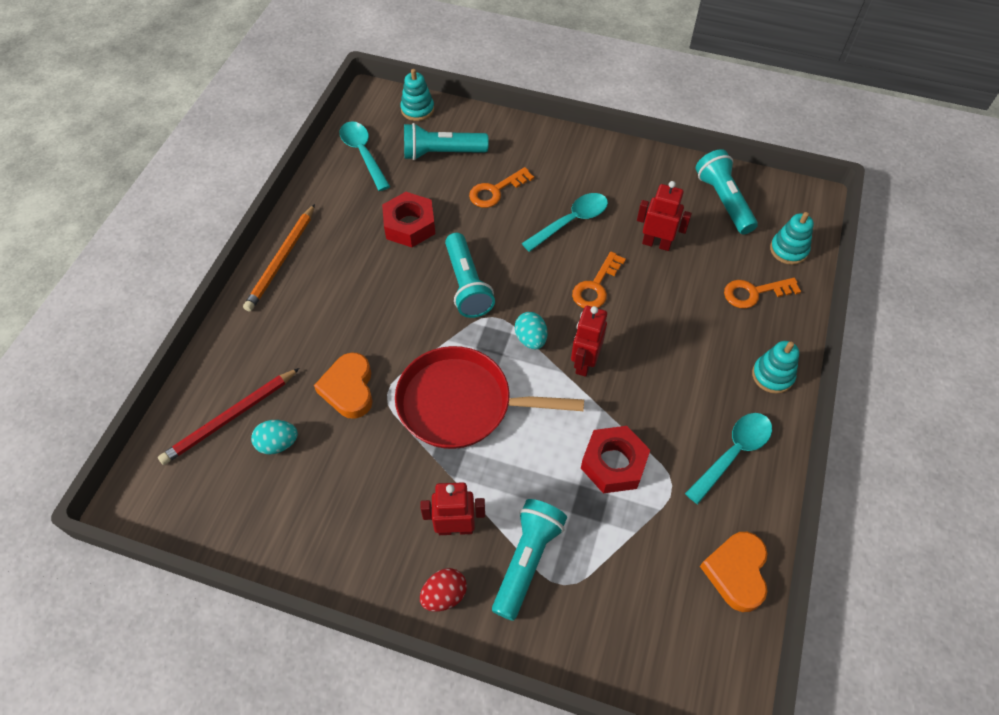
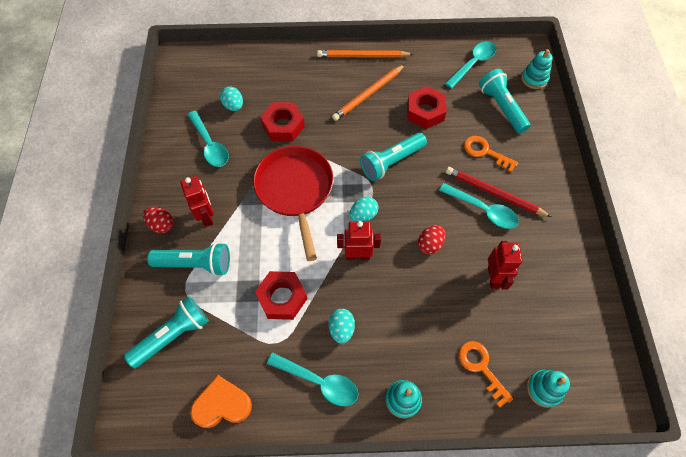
camera: 70 degrees right, 5 degrees up
red pencil [158,368,300,465] -> red pencil moved to [446,167,552,217]
orange heart [314,353,373,419] -> red nut [260,102,305,142]
orange key [572,252,626,308] -> red egg [418,225,445,254]
turquoise flashlight [695,149,758,234] -> turquoise flashlight moved to [124,296,209,368]
none -> turquoise spoon [187,111,229,167]
none -> turquoise egg [329,309,355,344]
none -> orange pencil [332,64,405,121]

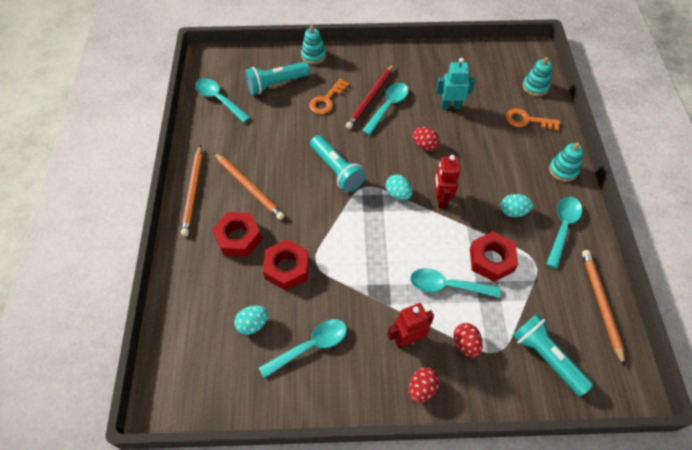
camera: 90 degrees left, 5 degrees down
turquoise flashlight [147,242,230,276] -> red egg [453,323,483,357]
orange heart [190,375,252,428] -> orange pencil [582,250,625,367]
red pan [253,146,333,261] -> none
red nut [407,86,447,129] -> red nut moved to [212,212,262,257]
orange key [459,341,513,408] -> orange key turned 45 degrees clockwise [506,108,560,131]
red robot [488,241,522,290] -> turquoise robot [436,58,475,109]
turquoise stacking toy [521,49,553,89] -> turquoise stacking toy moved to [301,25,326,64]
none -> turquoise spoon [410,268,501,298]

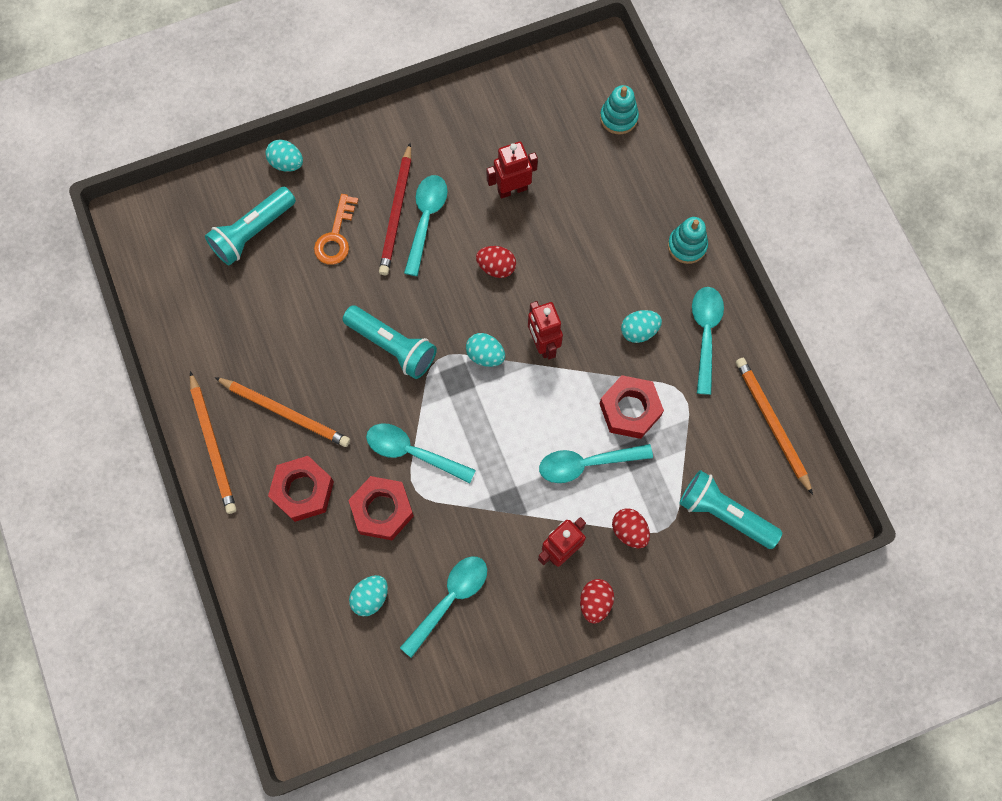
camera: 20 degrees left, 15 degrees up
turquoise spoon [195,78,250,123] -> turquoise spoon moved to [366,423,476,483]
turquoise stacking toy [301,25,326,64] -> turquoise egg [265,140,303,172]
turquoise robot [436,58,475,109] -> red robot [486,141,538,199]
orange key [506,108,560,131] -> none

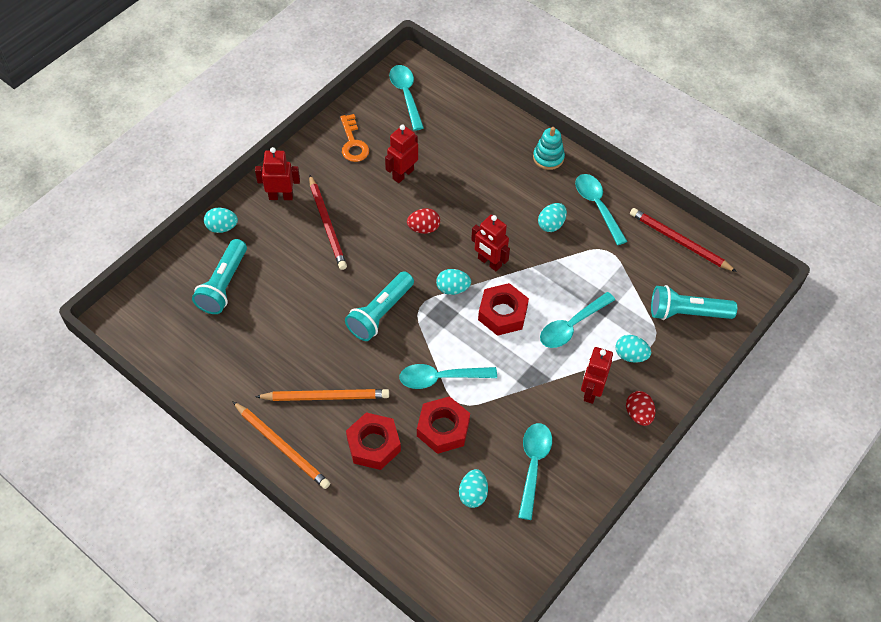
camera: 30 degrees left, 15 degrees down
orange key [314,194,359,265] -> orange key moved to [340,114,369,162]
turquoise flashlight [343,306,437,379] -> turquoise flashlight turned 120 degrees clockwise [345,272,414,341]
turquoise spoon [404,175,448,276] -> turquoise spoon moved to [389,65,424,131]
red nut [599,375,664,439] -> red nut moved to [478,283,529,336]
turquoise stacking toy [600,85,639,134] -> none
red egg [612,508,650,548] -> turquoise egg [615,335,651,363]
orange pencil [736,358,813,495] -> red pencil [630,208,737,272]
none -> red robot [255,147,300,200]

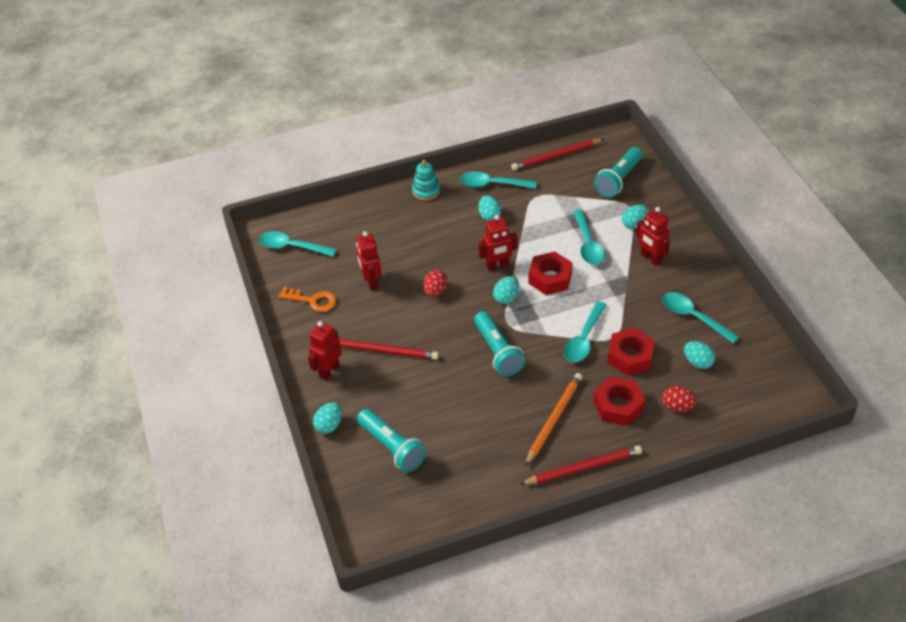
camera: 55 degrees left, 10 degrees down
orange pencil [232,401,330,489] -> red pencil [520,445,642,485]
red egg [626,391,655,426] -> red egg moved to [662,386,697,412]

